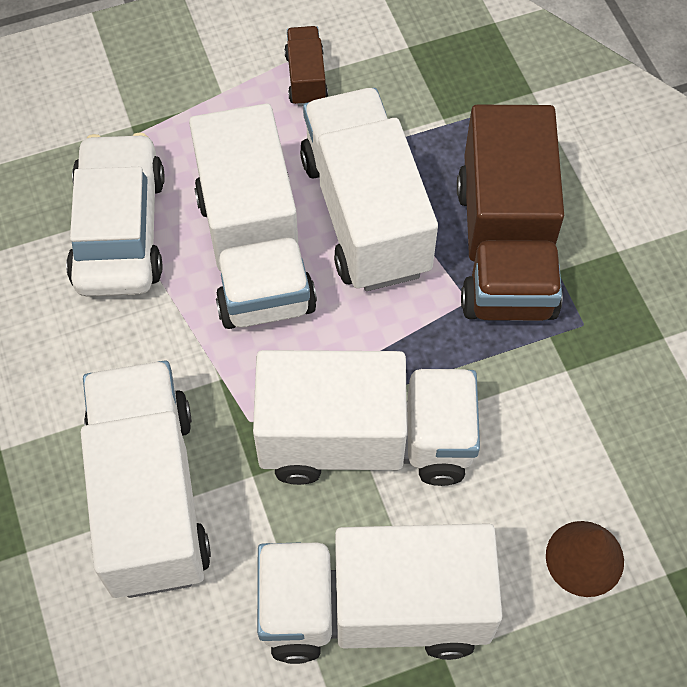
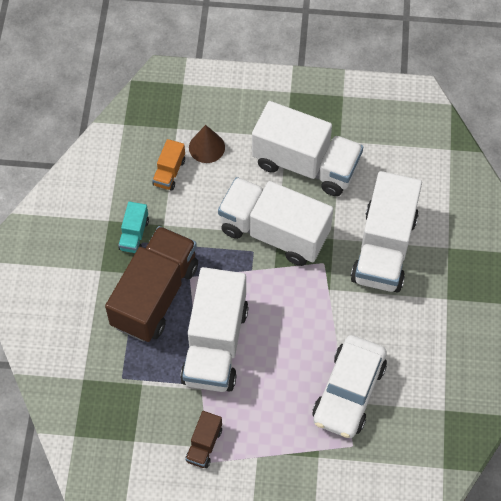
camera: 155 degrees left, 0 degrees up
white truck [189,103,317,329] -> none
none -> turquoise truck [118,201,149,253]
none -> orange truck [152,139,185,191]

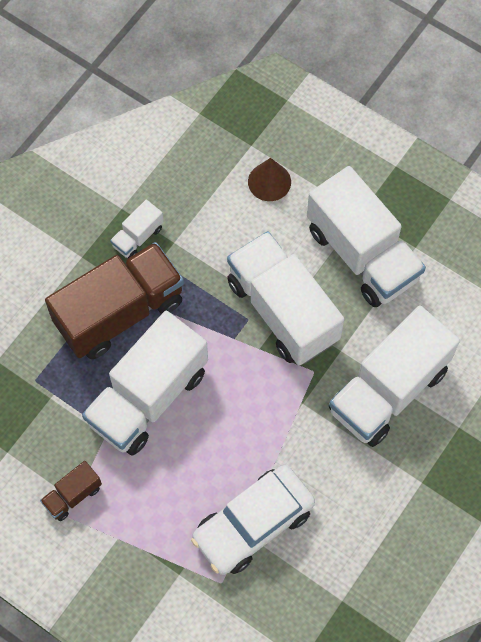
camera: 30 degrees right, 5 degrees up
turquoise truck [118,201,149,253] -> white truck [110,200,164,259]
orange truck [152,139,185,191] -> none

